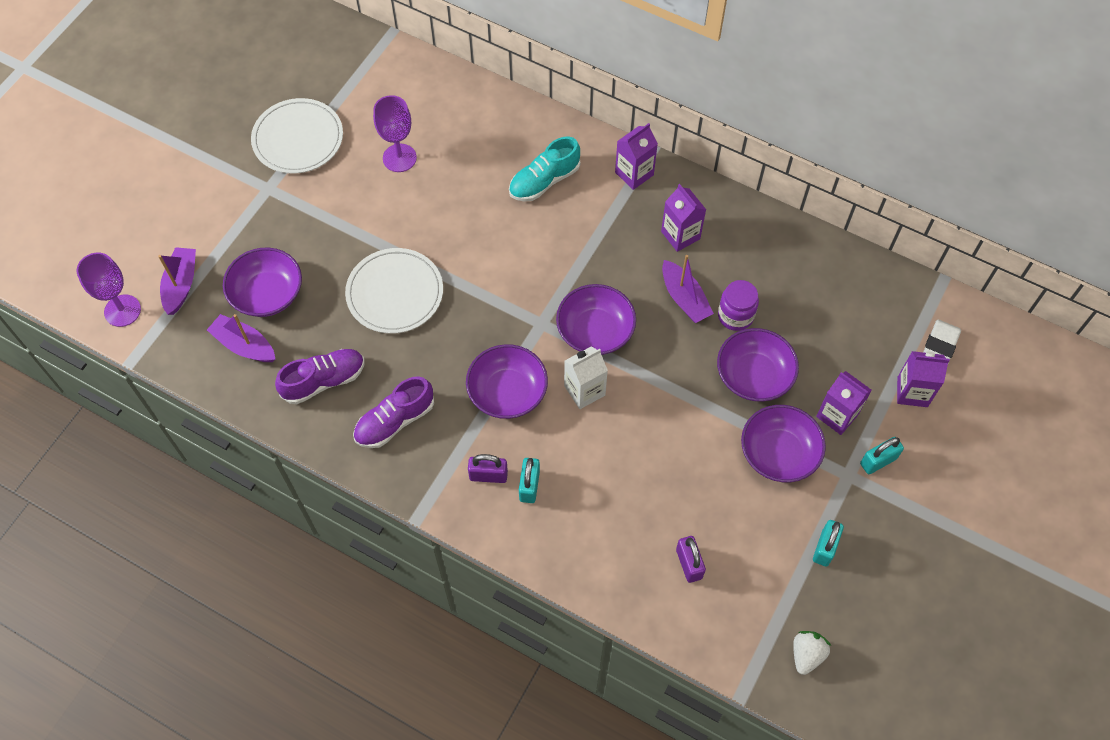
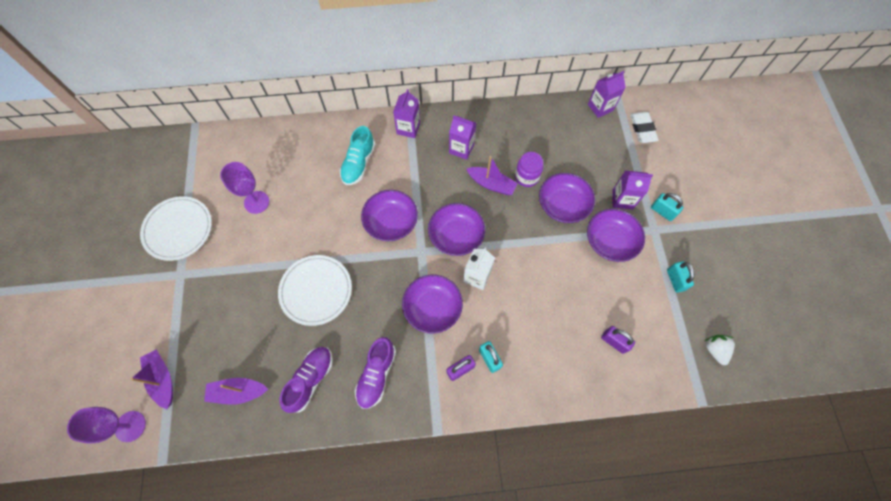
camera: 35 degrees left, 5 degrees up
purple bowl [223,248,302,317] -> purple bowl moved to [361,190,418,241]
turquoise padlock [860,437,904,474] -> turquoise padlock turned 75 degrees counterclockwise [651,193,684,221]
purple carton [897,351,950,407] -> purple carton moved to [588,71,626,118]

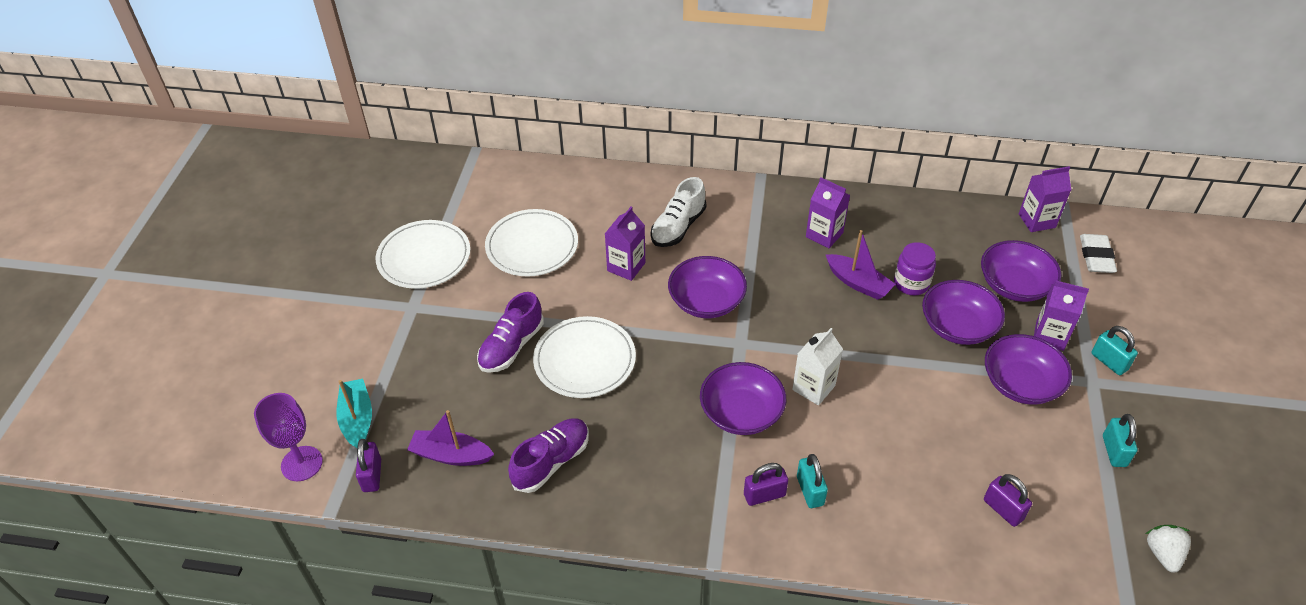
camera: 15 degrees right, 20 degrees down
purple boat [130,349,173,409] -> turquoise boat [337,379,372,448]
purple goblet [220,162,269,214] -> white plate [485,209,578,277]
turquoise shoe [340,126,375,185] -> white shoe [651,177,706,247]
purple shoe [355,337,396,409] -> purple shoe moved to [477,292,544,373]
purple carton [393,89,420,138] -> purple carton moved to [605,207,645,281]
purple bowl [428,203,485,256] -> purple bowl moved to [981,240,1062,302]
none -> purple padlock [356,439,381,492]

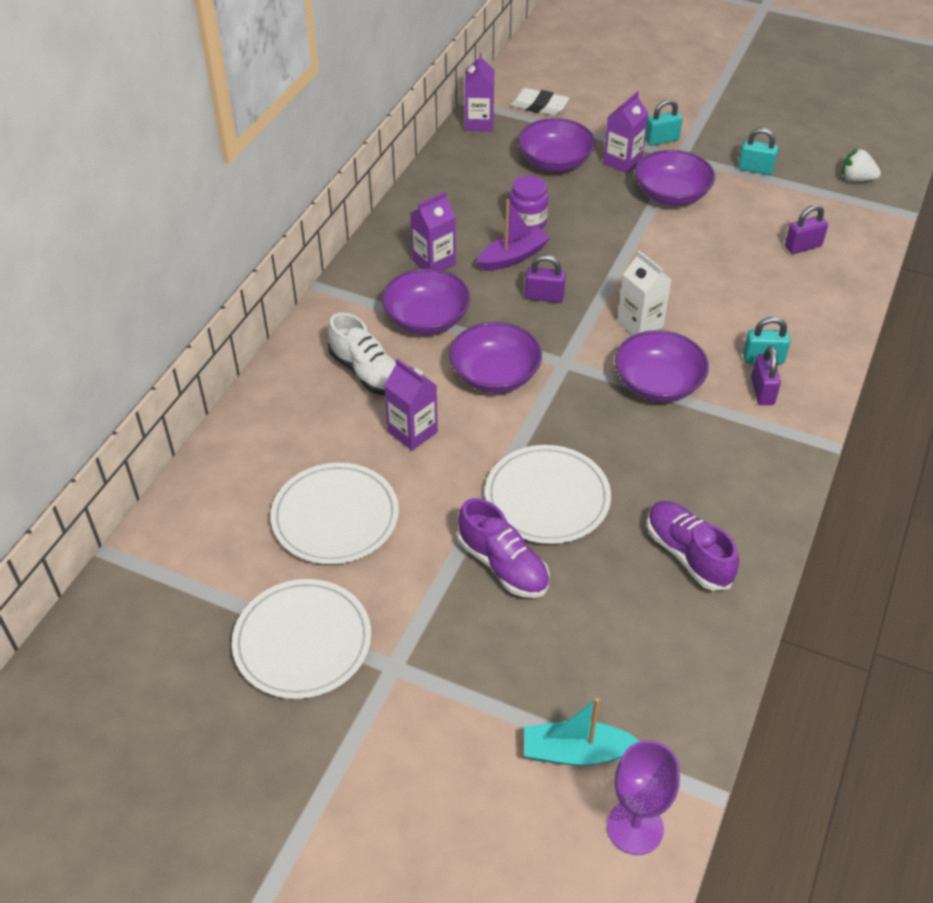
camera: 75 degrees left, 0 degrees up
purple padlock [356,439,381,492] -> purple padlock moved to [525,255,566,303]
purple boat [407,410,494,466] -> none
purple bowl [922,280,1005,345] -> purple bowl moved to [382,268,471,335]

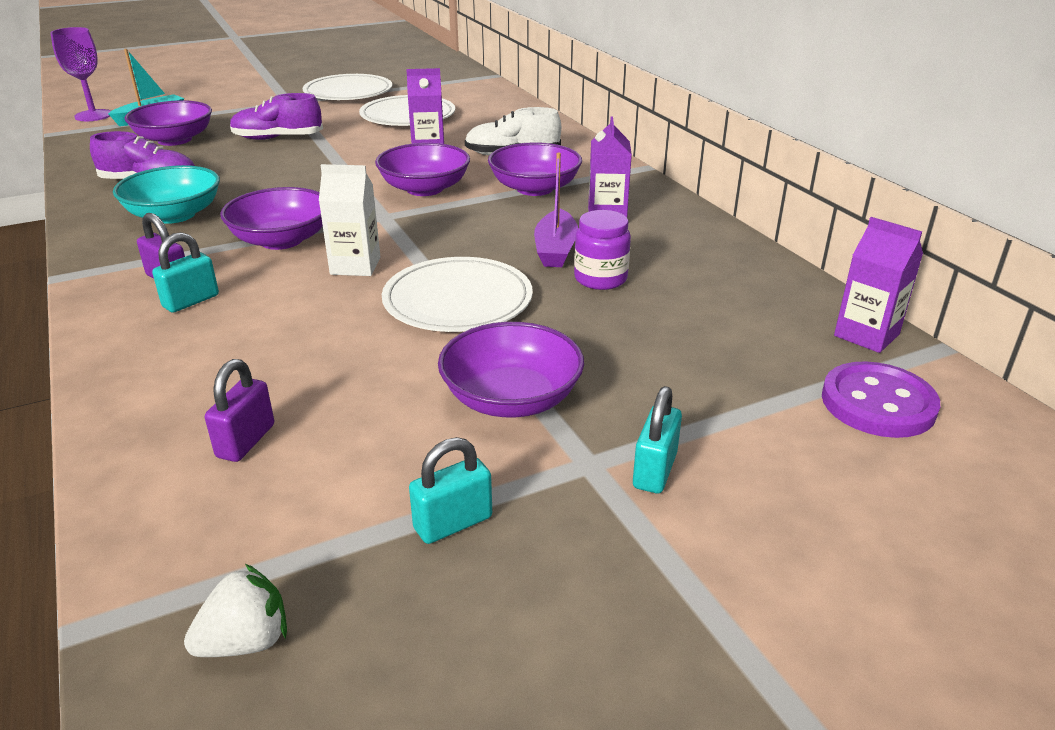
camera: 130 degrees right, 15 degrees down
white plate [485,445,611,544] -> white plate moved to [382,257,533,332]
white eraser [510,88,569,116] -> purple button [822,361,940,438]
purple bowl [518,118,595,171] -> purple bowl moved to [124,100,212,146]
purple padlock [525,255,566,303] -> none
purple carton [603,91,649,173] -> none
none -> turquoise bowl [113,165,220,224]

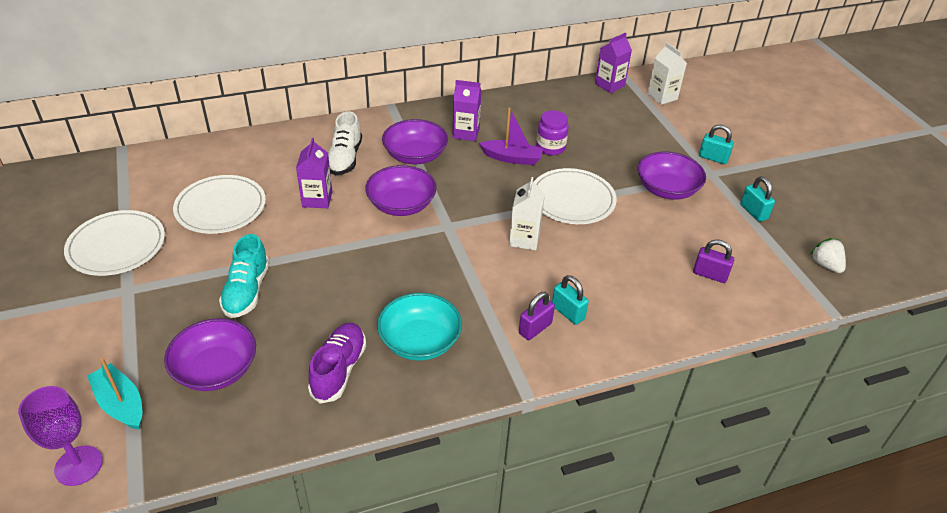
camera: 85 degrees left, 10 degrees up
purple bowl [220,187,323,250] -> none
purple shoe [230,93,323,140] -> turquoise shoe [219,234,270,318]
purple button [822,361,940,438] -> white carton [647,42,687,105]

